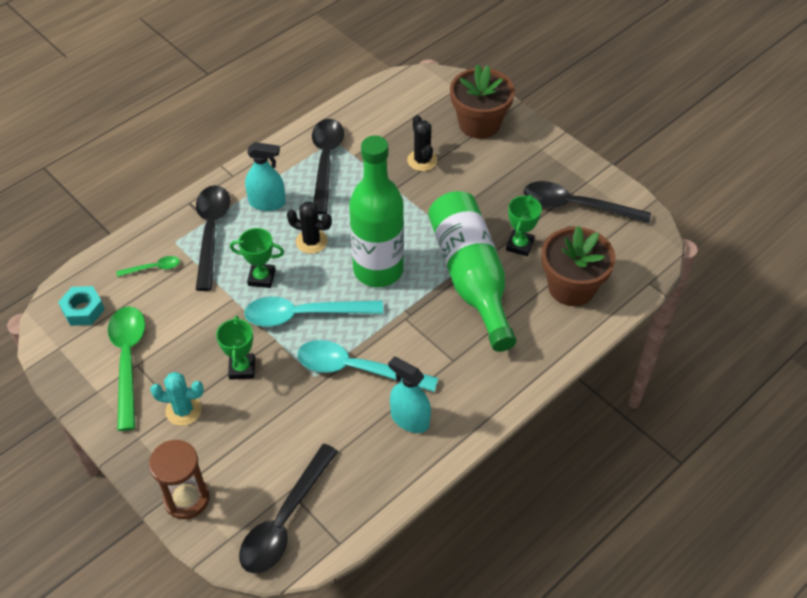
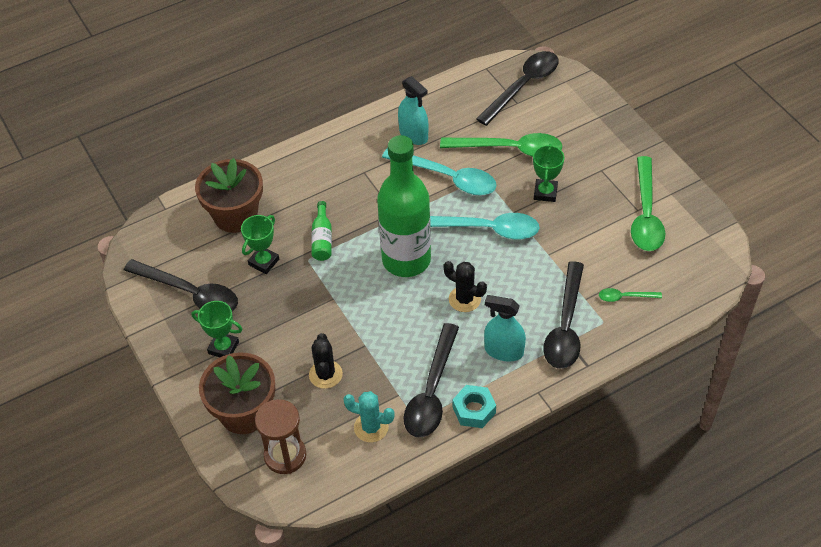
camera: 165 degrees left, 0 degrees up
turquoise nut [58,286,105,326] -> turquoise nut moved to [453,385,496,428]
brown hourglass [149,440,209,519] -> brown hourglass moved to [255,399,306,474]
turquoise cactus [150,372,204,426] -> turquoise cactus moved to [343,391,395,443]
green trophy [230,228,284,288] -> green trophy moved to [192,301,242,357]
green bottle [428,191,516,352] -> green bottle [311,201,332,261], size x0.40
none -> green spoon [440,133,562,157]

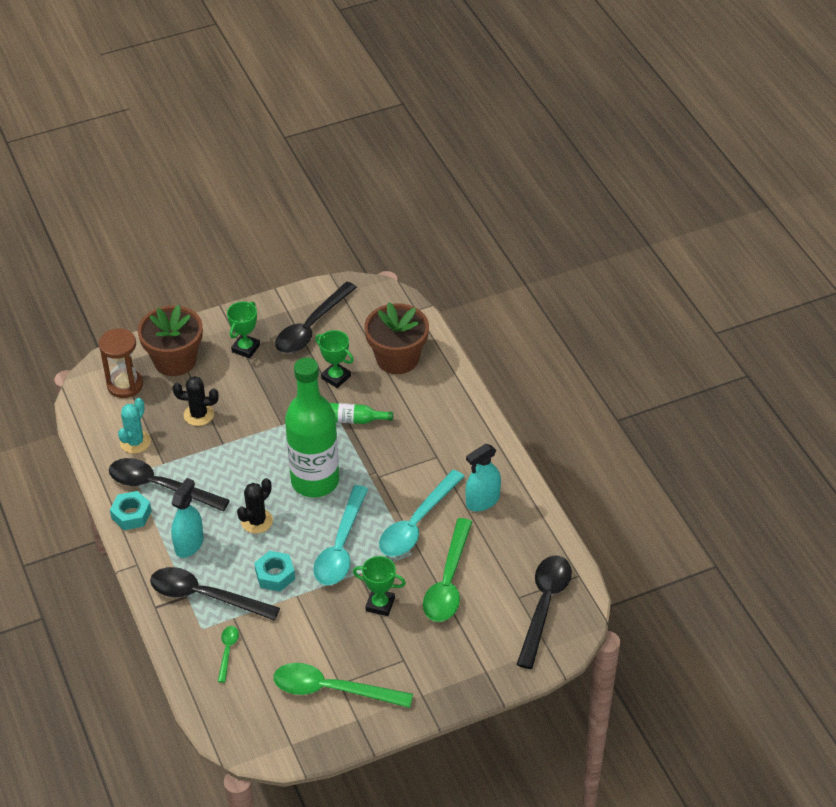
camera: 95 degrees right, 5 degrees down
black spoon [476,51,559,126] -> black spoon turned 120 degrees counterclockwise [516,555,572,669]
none -> turquoise nut [254,551,295,591]

